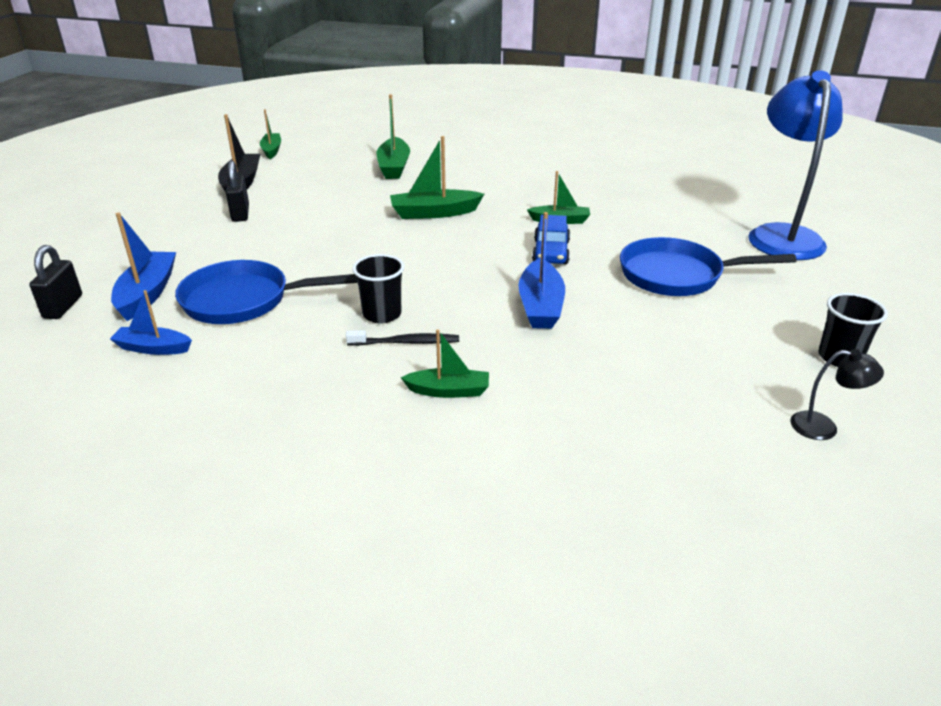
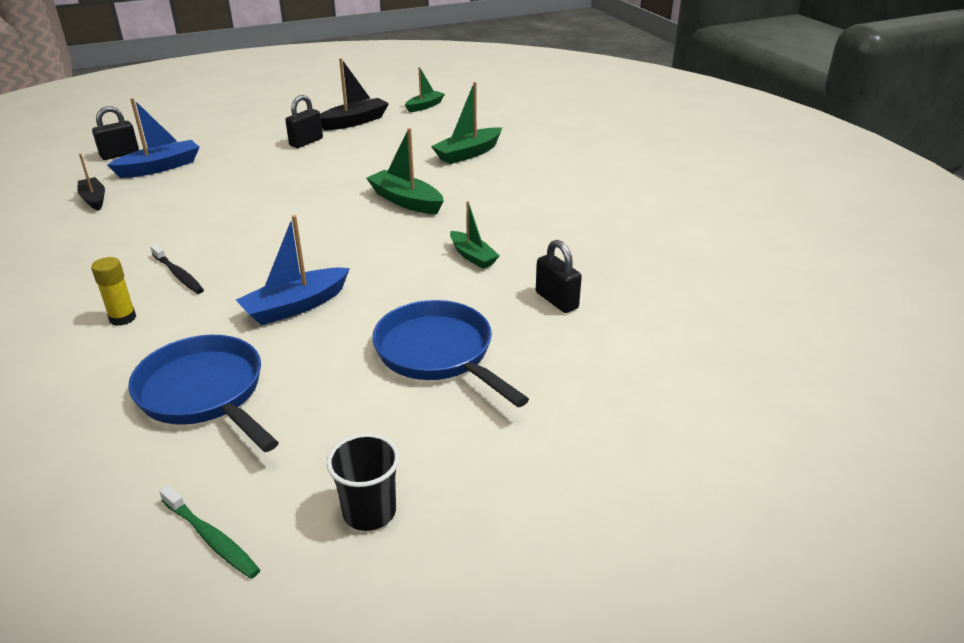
camera: 50 degrees right, 0 degrees up
blue boat [110,290,192,355] -> black boat [77,153,105,211]
blue pan [175,260,358,324] -> blue pan moved to [128,335,279,452]
black cup [352,254,404,323] -> none
green boat [400,329,489,398] -> yellow glue stick [91,257,136,326]
blue car [532,215,570,264] -> none
blue lamp [748,70,842,260] -> none
black lamp [790,349,884,440] -> green toothbrush [159,485,260,579]
none -> black padlock [536,240,582,313]

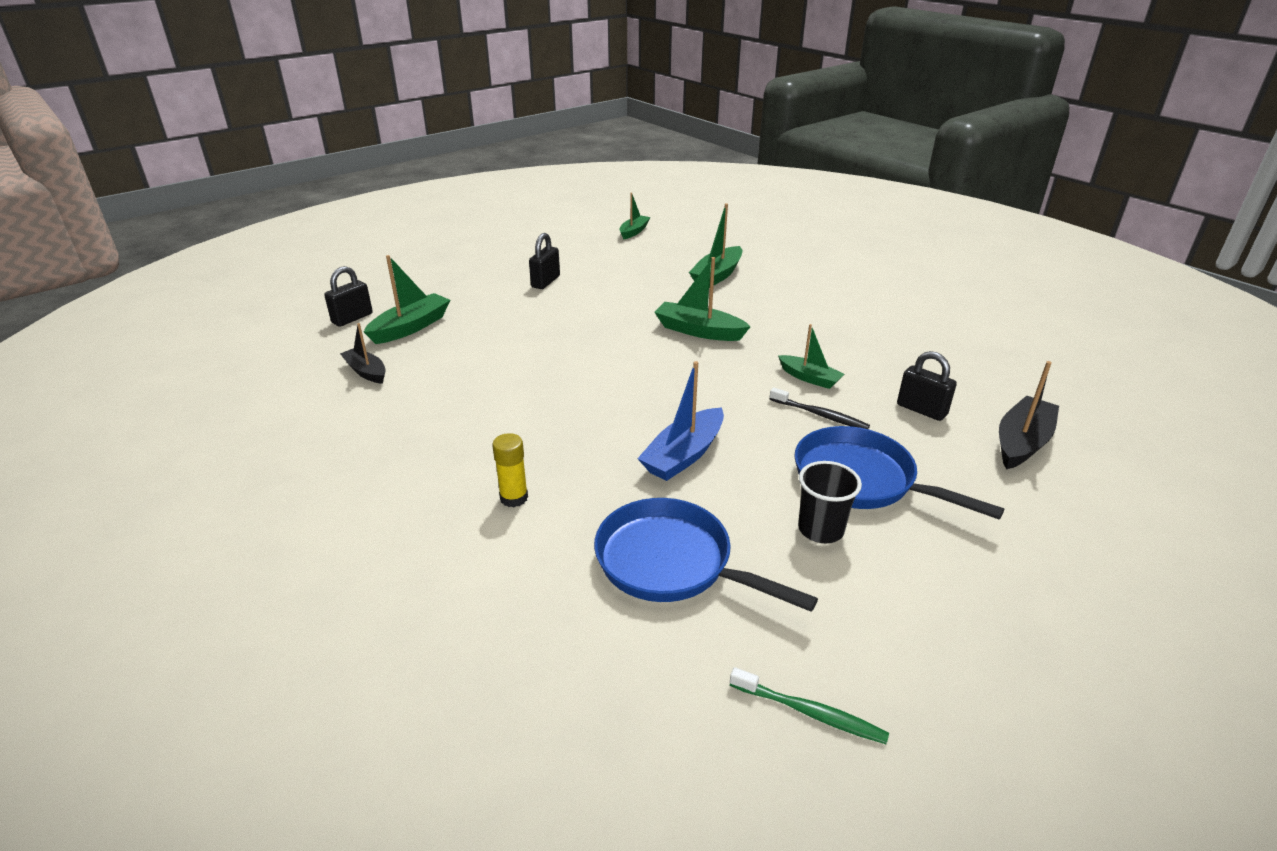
camera: 15 degrees left, 0 degrees up
blue boat [107,98,200,178] -> green boat [364,255,450,344]
black toothbrush [150,244,204,294] -> black toothbrush moved to [770,387,870,429]
black boat [320,58,389,130] -> black boat moved to [999,361,1059,469]
black cup [326,433,400,531] -> black cup moved to [798,461,862,543]

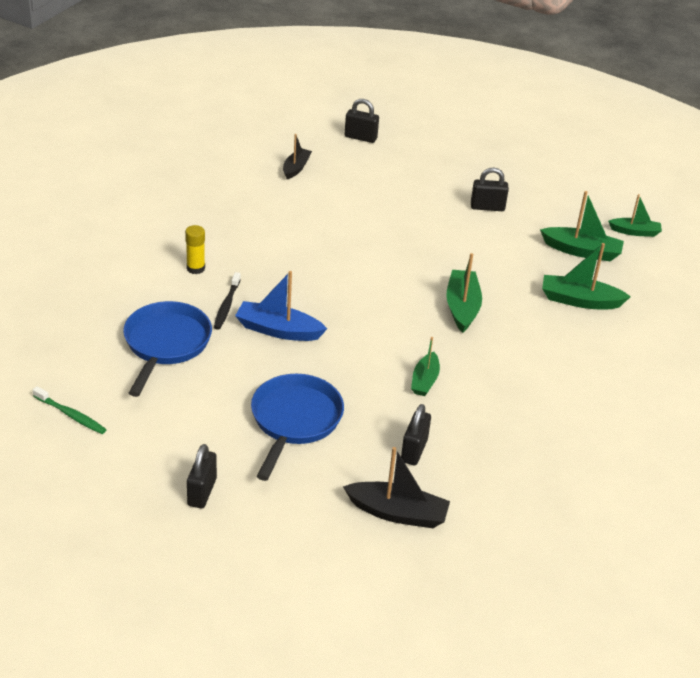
camera: 65 degrees right, 5 degrees up
green boat [364,255,450,344] -> green boat moved to [540,191,624,261]
green toothbrush [730,667,889,744] -> green toothbrush turned 60 degrees counterclockwise [33,386,107,434]
black toothbrush [770,387,870,429] -> black toothbrush moved to [214,272,241,330]
black cup [798,461,862,543] -> none
none -> black padlock [187,444,217,508]

